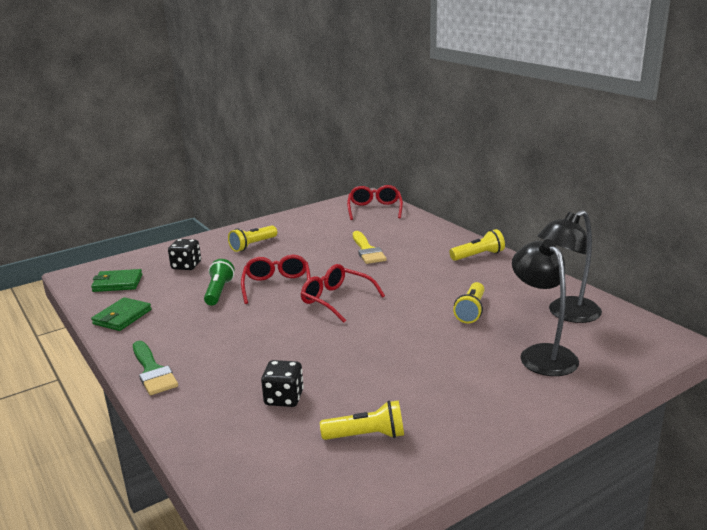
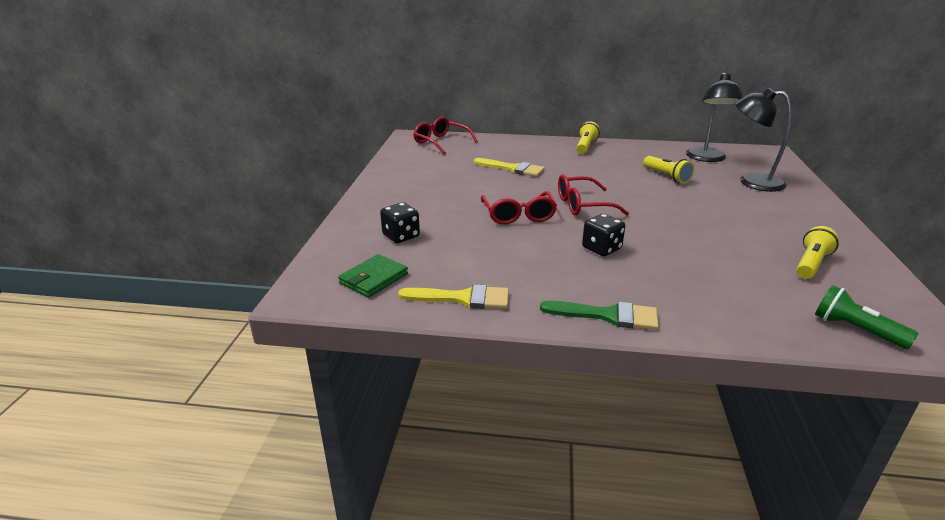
camera: 50 degrees left, 5 degrees up
green wallet [91,297,152,331] -> yellow brush [398,284,509,309]
green flashlight [204,259,235,306] -> green flashlight moved to [815,285,919,349]
yellow flashlight [228,225,277,252] -> none
red glasses [241,255,311,304] -> red glasses turned 135 degrees counterclockwise [481,191,557,224]
black dice [261,360,304,407] -> black dice moved to [582,214,625,256]

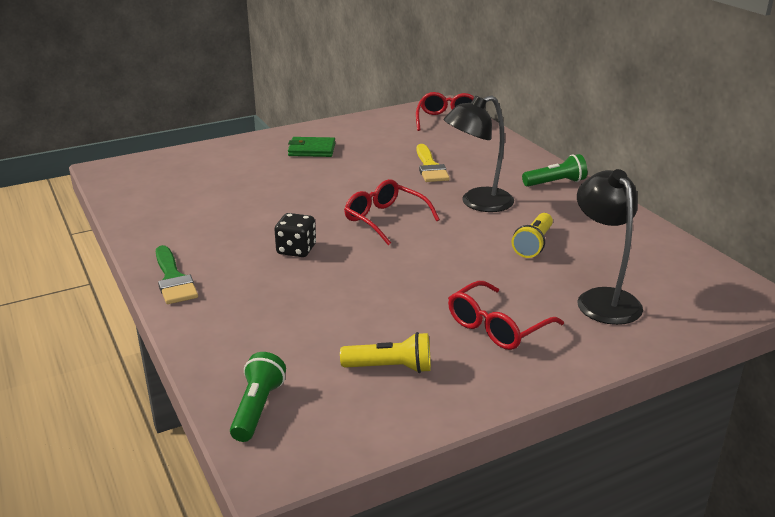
camera: 55 degrees right, 0 degrees up
green wallet [338,254,408,298] -> green wallet moved to [288,137,335,157]
black dice [380,202,420,243] -> none
yellow brush [398,284,509,309] -> none
red glasses [481,191,557,224] -> red glasses moved to [448,281,564,350]
yellow flashlight [576,121,600,154] -> green flashlight [522,154,587,187]
black lamp [686,72,743,162] -> black lamp moved to [444,96,514,212]

